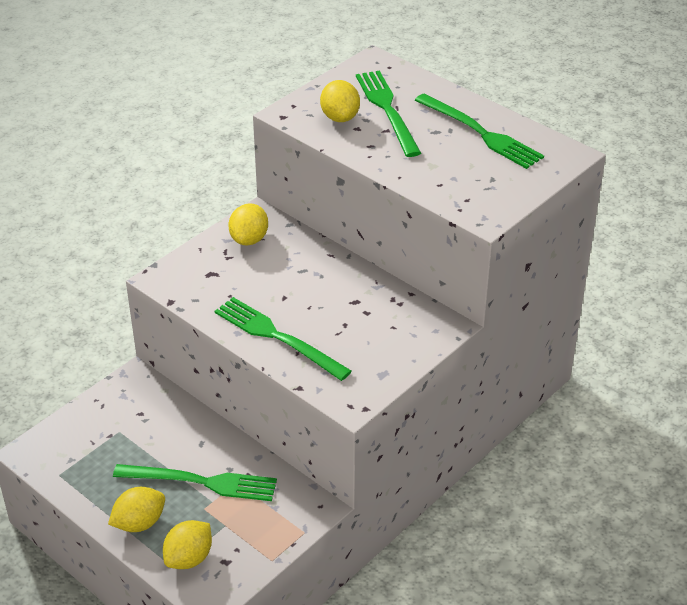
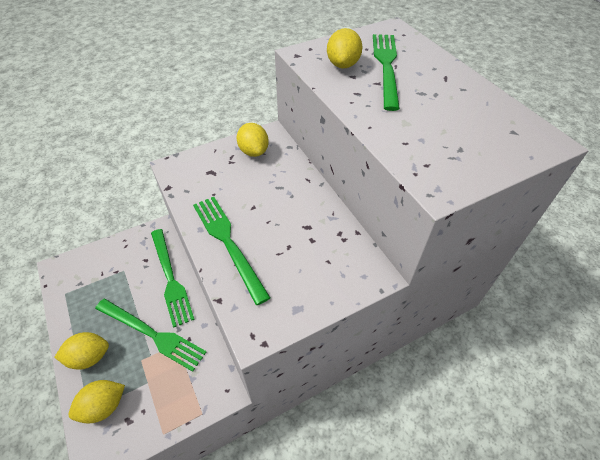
camera: 20 degrees right, 10 degrees up
yellow lemon [229,204,268,245] -> yellow lemon turned 60 degrees counterclockwise [237,123,269,157]
green fork [415,93,544,169] -> green fork moved to [151,229,195,328]

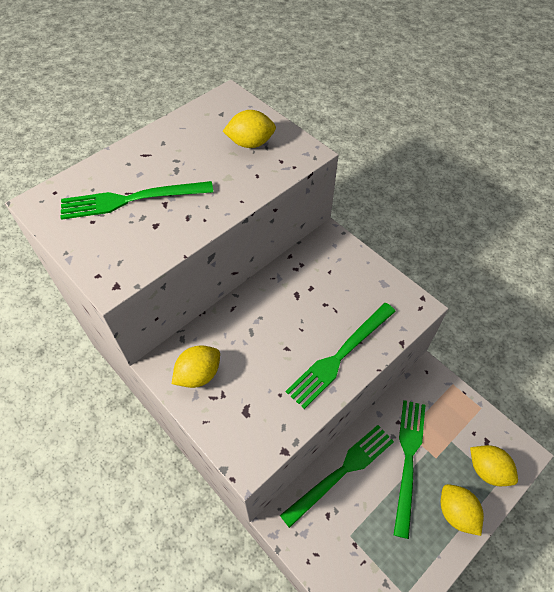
camera: 105 degrees left, 5 degrees up
yellow lemon [327,28,363,68] -> yellow lemon moved to [223,110,276,148]

